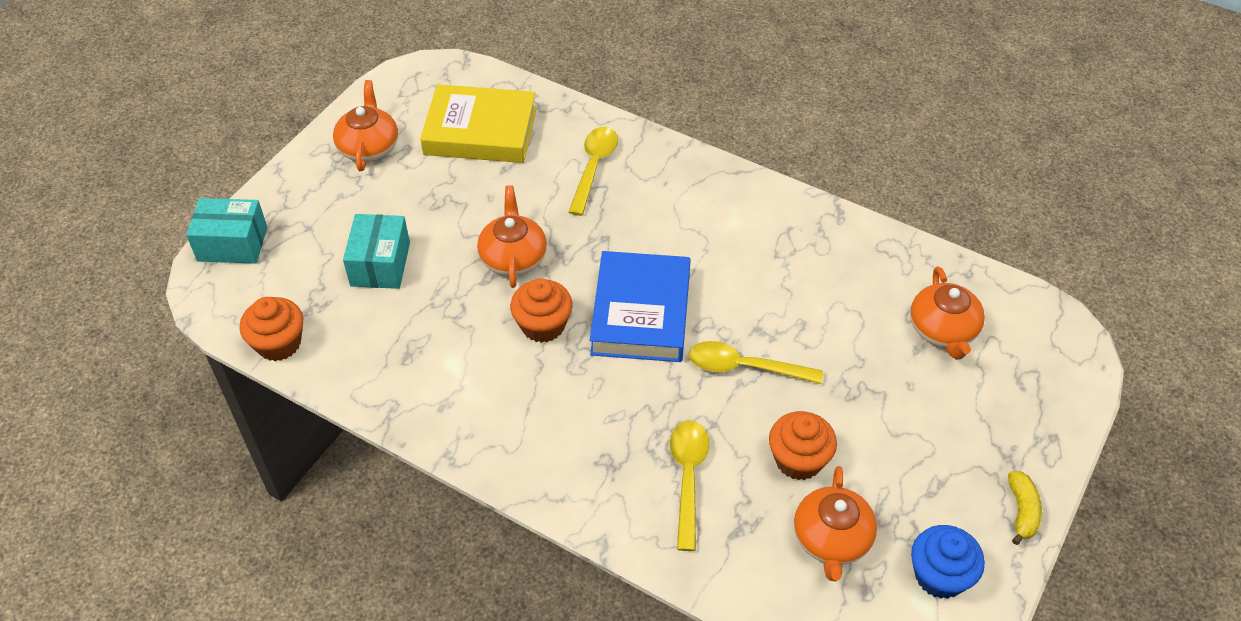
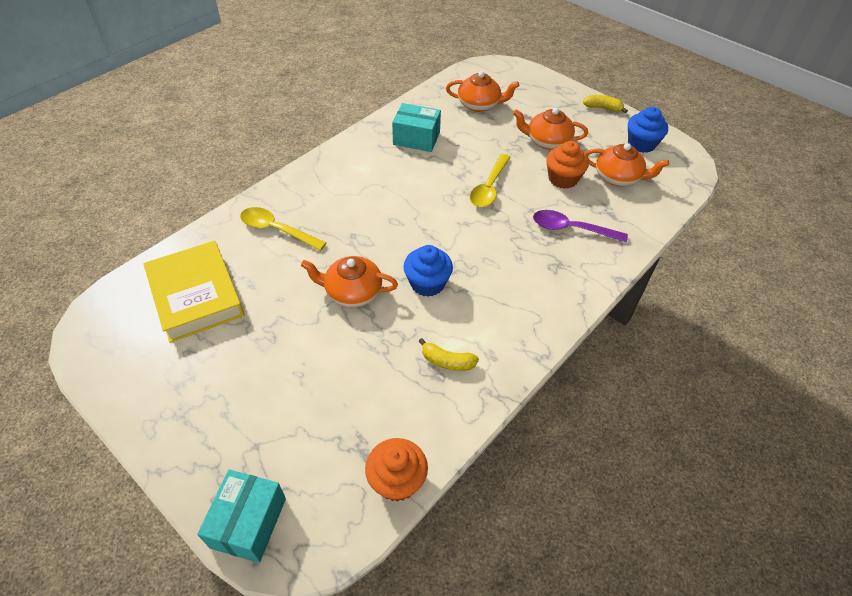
camera: 80 degrees left, 0 degrees up
orange teapot [333,80,398,171] -> orange teapot moved to [513,108,588,150]
turquoise box [343,214,410,289] -> turquoise box moved to [392,103,441,152]
yellow book [420,84,537,163] -> yellow book turned 45 degrees counterclockwise [143,241,244,343]
orange cupcake [510,278,573,343] -> blue cupcake [404,245,453,297]
blue book [590,251,690,362] -> none
yellow spoon [670,421,709,551] -> purple spoon [533,210,628,242]
none -> yellow banana [419,338,479,371]

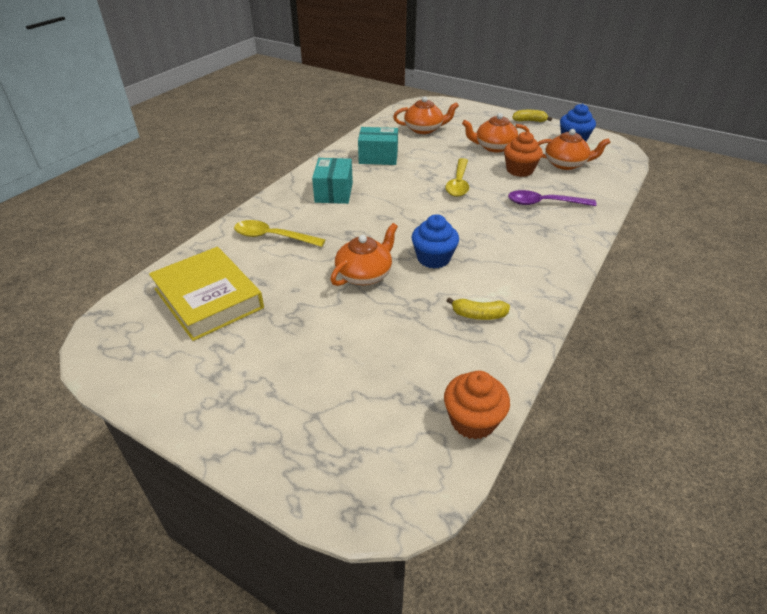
camera: 10 degrees left, 10 degrees down
turquoise box [197,469,286,563] -> turquoise box moved to [312,158,353,204]
orange teapot [301,256,398,307] -> orange teapot turned 135 degrees clockwise [330,223,398,286]

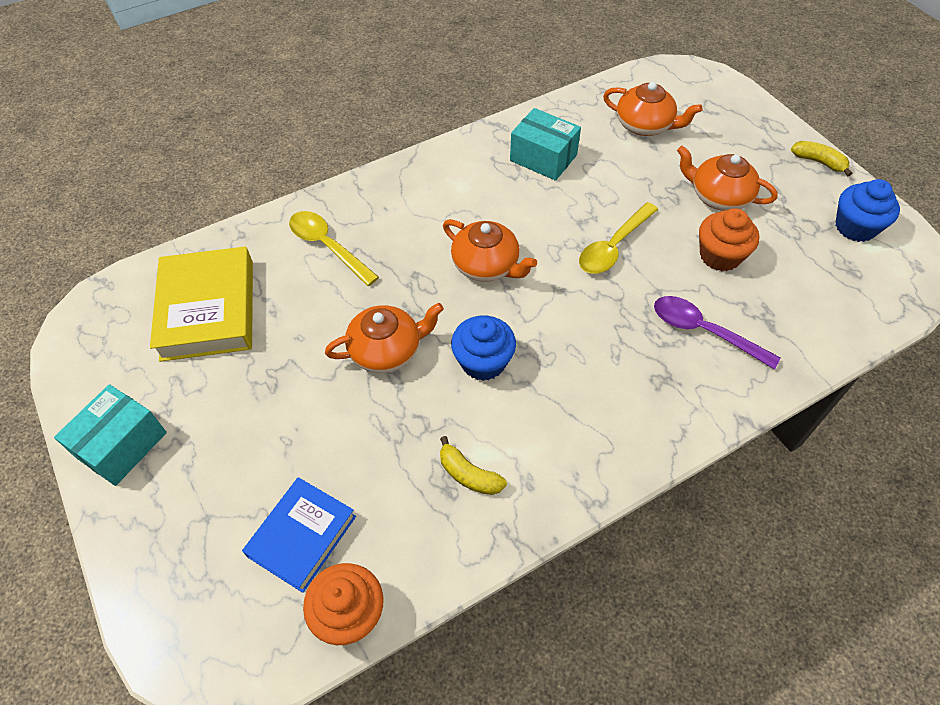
camera: 30 degrees right, 15 degrees up
turquoise box [312,158,353,204] -> turquoise box moved to [54,384,167,486]
orange teapot [538,129,611,170] -> orange teapot moved to [443,219,537,282]
none -> blue book [242,477,356,593]

